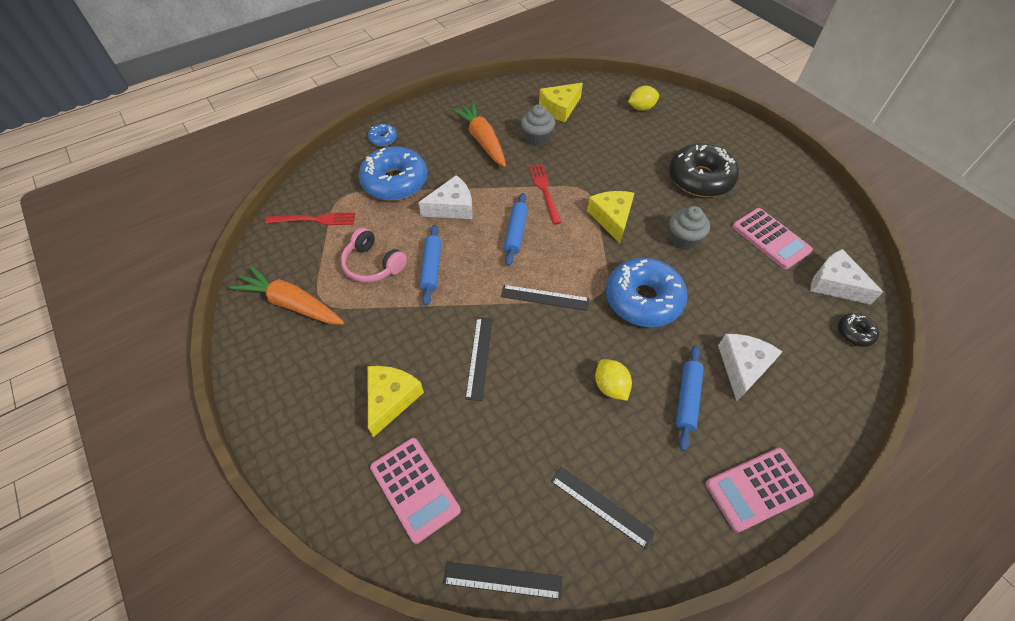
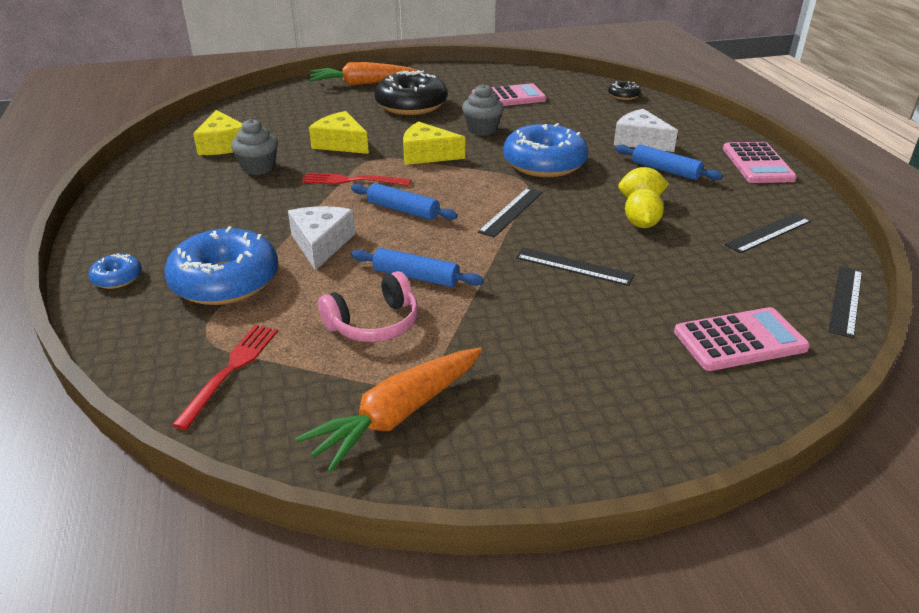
camera: 70 degrees left, 20 degrees down
yellow cheese [367,366,424,437] -> yellow cheese moved to [309,111,369,154]
orange carrot [451,102,506,167] -> orange carrot moved to [309,62,418,86]
yellow lemon [628,86,659,111] -> yellow lemon moved to [625,189,664,228]
white cheese [810,249,883,305] -> none

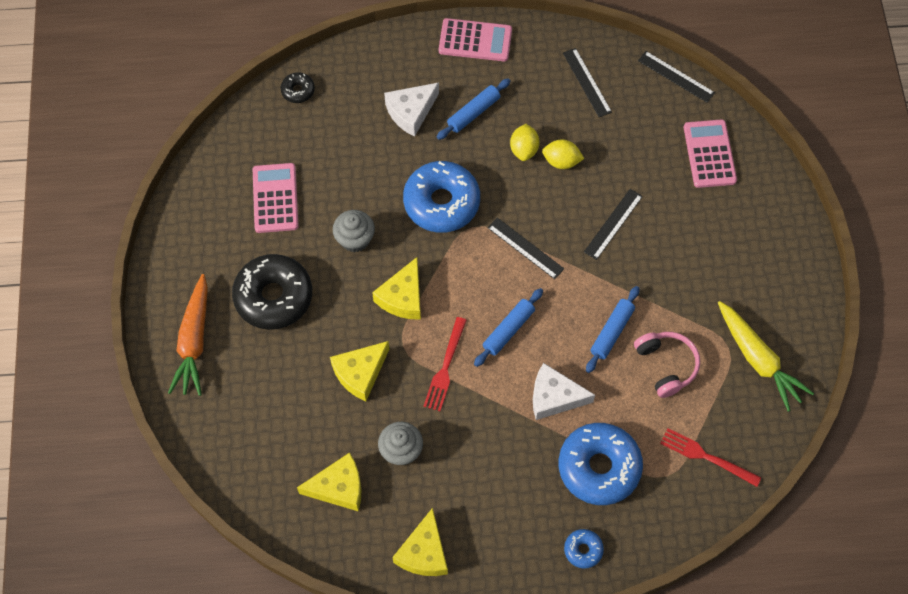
camera: 80 degrees left, 30 degrees up
orange carrot [295,348,482,472] -> yellow carrot [718,301,814,412]
none -> yellow cheese [392,508,448,576]

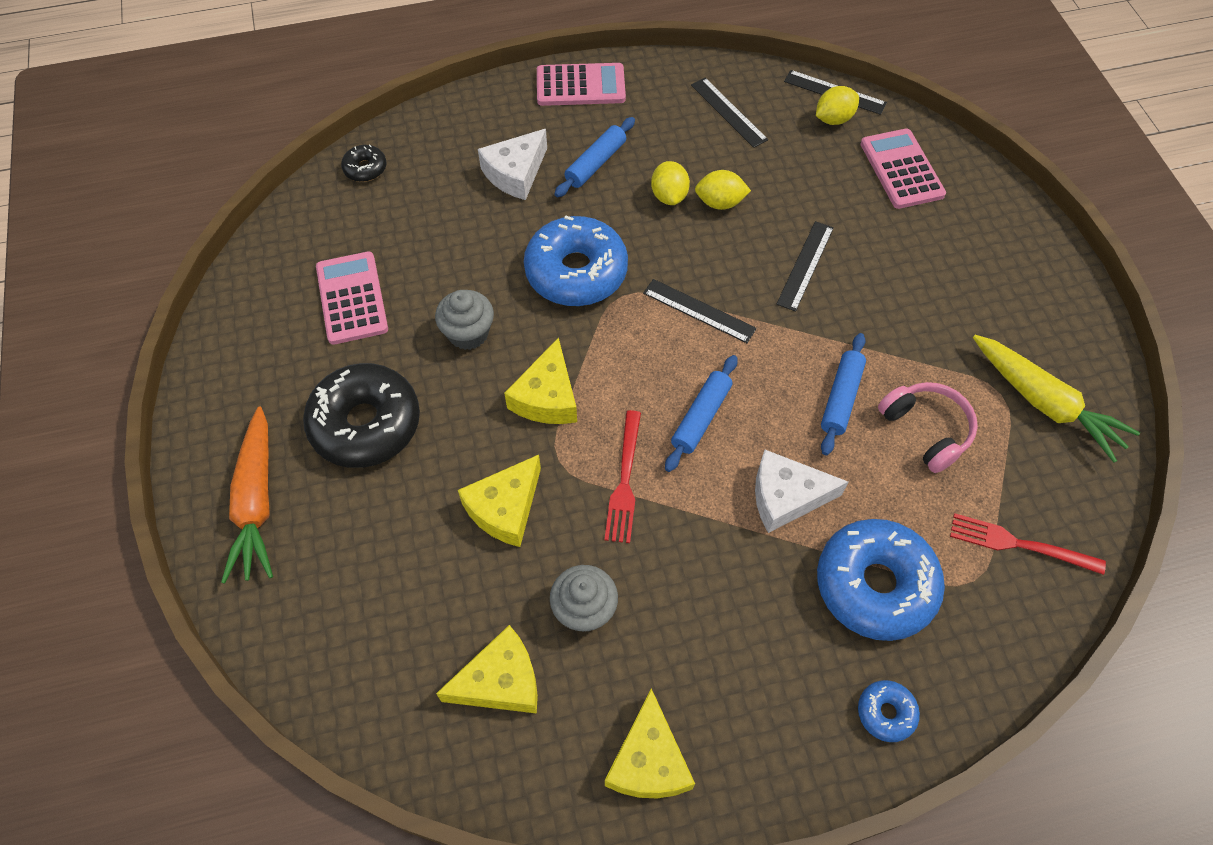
camera: 10 degrees left, 5 degrees down
none -> yellow lemon [816,86,859,125]

